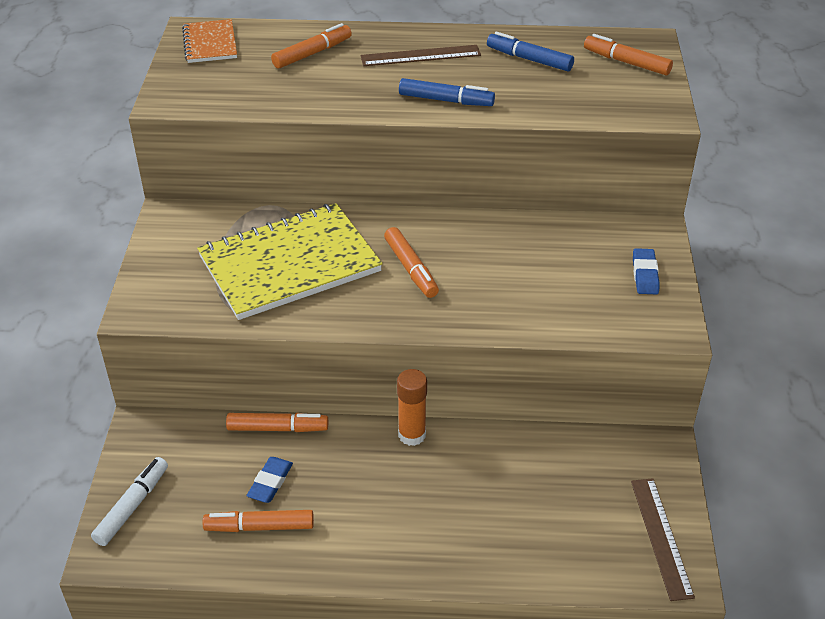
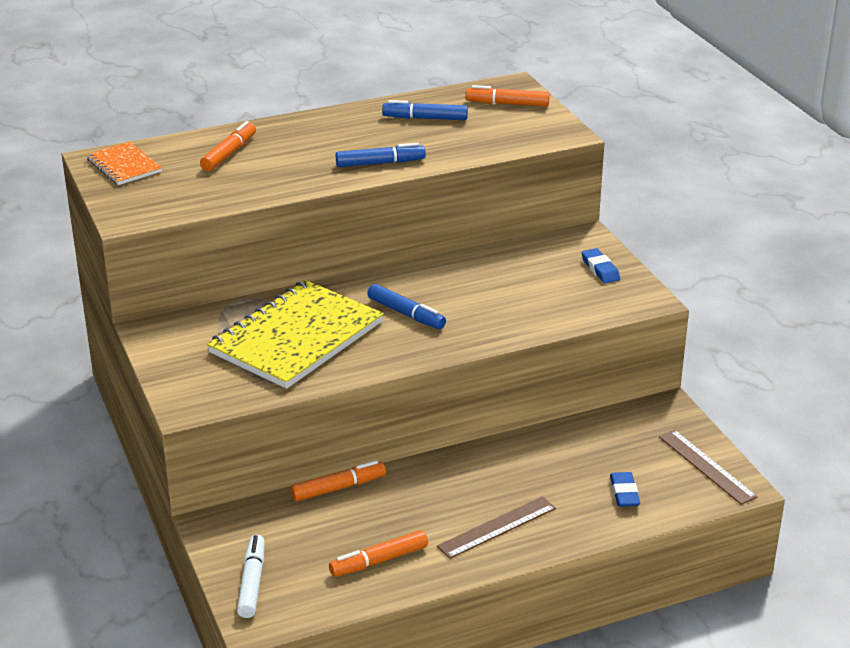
camera: 25 degrees left, 10 degrees down
blue eraser [247,457,293,503] -> blue eraser moved to [610,472,640,507]
brown ruler [361,45,481,66] -> brown ruler moved to [437,496,556,559]
orange marker [384,227,439,298] -> blue marker [367,284,446,329]
orange glue stick [397,369,427,446] -> none

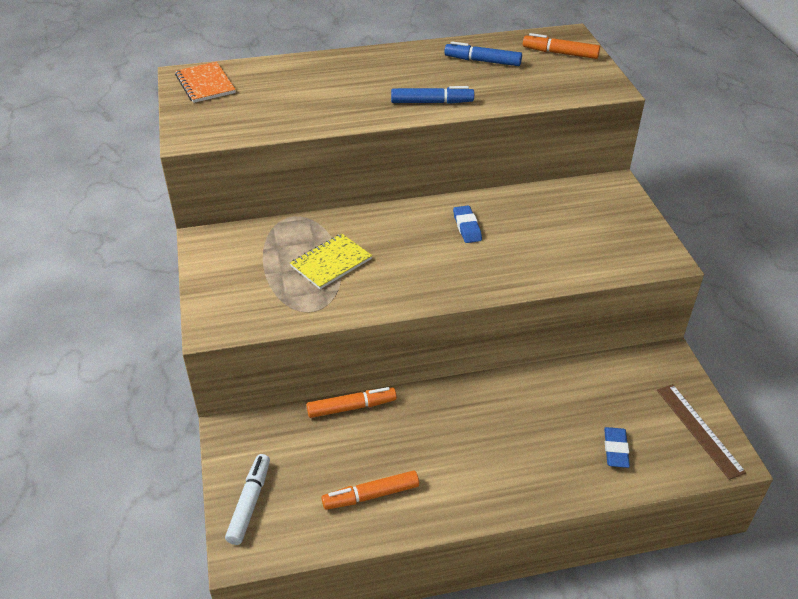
camera: 10 degrees right, 10 degrees up
orange marker [200,121,256,171] -> none
yellow notebook [207,280,384,389] -> yellow notebook [290,233,372,289], size x0.50
blue marker [367,284,446,329] -> none
brown ruler [437,496,556,559] -> none
blue eraser [582,248,620,284] -> blue eraser moved to [453,205,482,243]

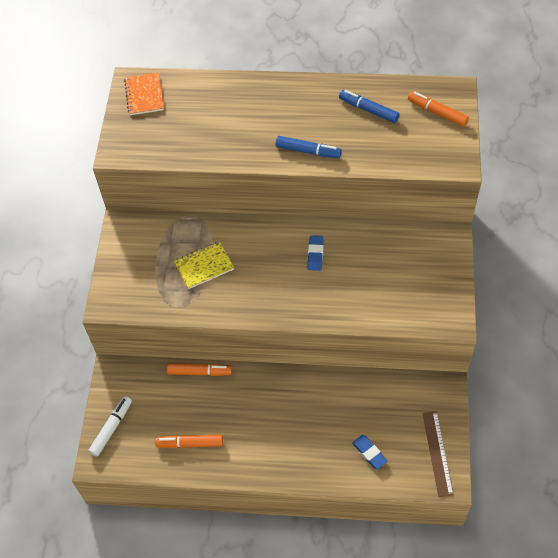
camera: 20 degrees right, 15 degrees up
blue eraser [604,427,630,468] -> blue eraser turned 60 degrees counterclockwise [352,435,388,469]

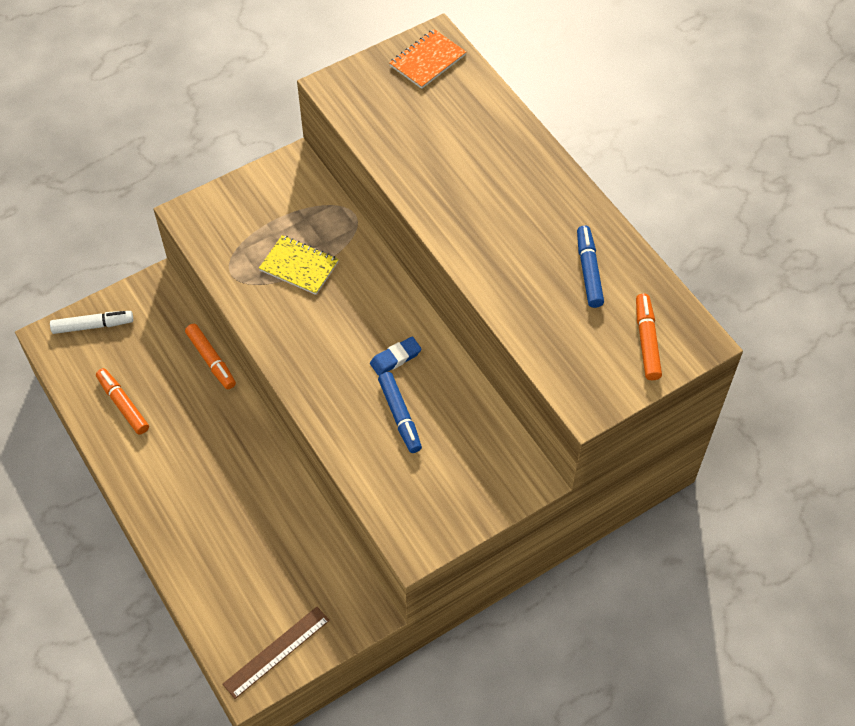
camera: 50 degrees right, 0 degrees up
blue marker [276,136,342,158] -> blue marker moved to [378,372,422,453]
blue eraser [352,435,388,469] -> none

